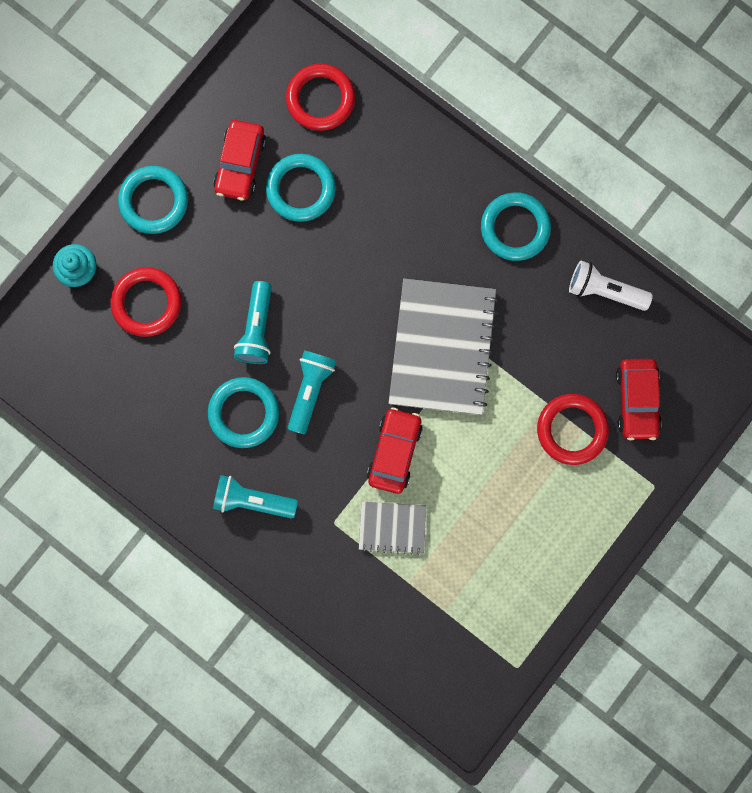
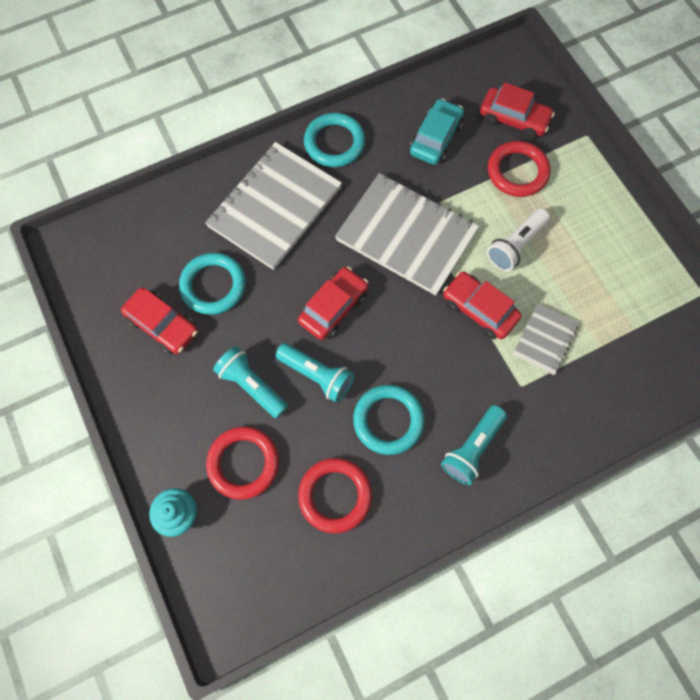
camera: 65 degrees left, 10 degrees down
turquoise ring [118,166,188,234] -> none
red ring [286,64,355,131] -> red ring moved to [298,458,372,533]
turquoise flashlight [288,351,336,434] -> turquoise flashlight moved to [213,346,288,418]
white flashlight [569,260,653,311] -> white flashlight moved to [487,208,550,271]
none -> grey notebook [205,142,342,270]
none -> red car [298,267,368,340]
none -> turquoise car [410,98,464,165]

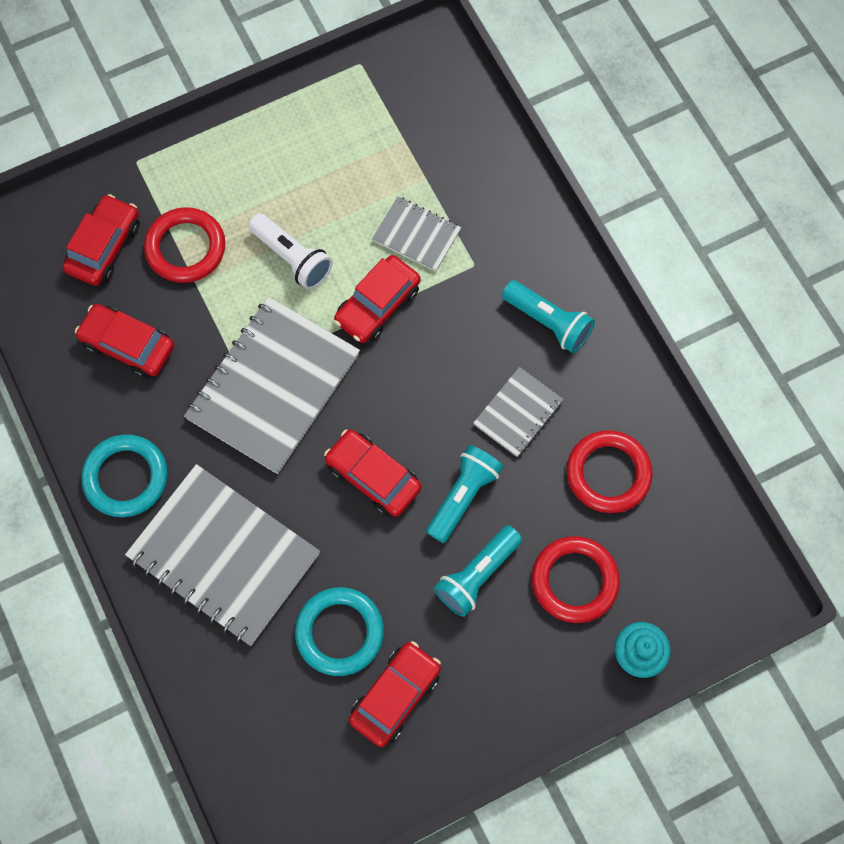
camera: 90 degrees left, 0 degrees up
turquoise ring [353,385,425,455] -> grey notebook [473,367,563,457]
turquoise car [410,98,464,165] -> red car [75,304,174,378]

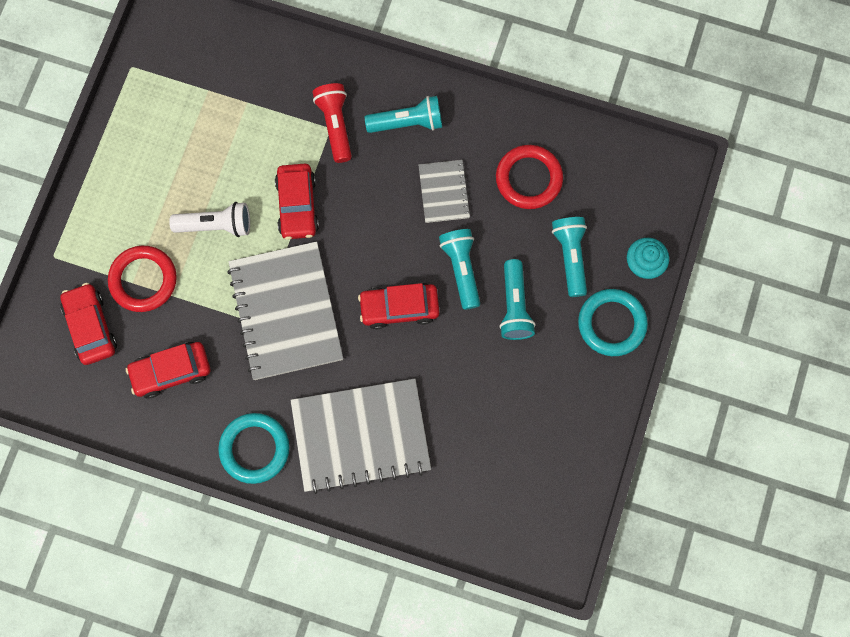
camera: 45 degrees left, 5 degrees up
turquoise ring [295,587,384,676] -> turquoise ring moved to [578,289,648,356]
red car [349,641,441,747] -> none
grey notebook [372,197,461,272] -> none
red ring [532,536,620,623] -> turquoise flashlight [552,217,587,297]
none -> red flashlight [313,83,352,163]

